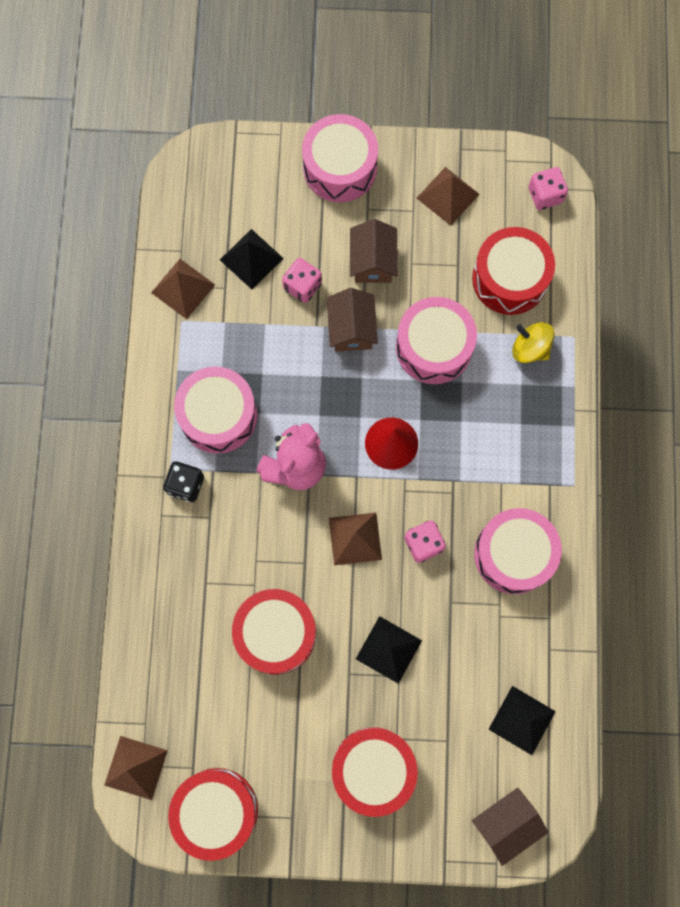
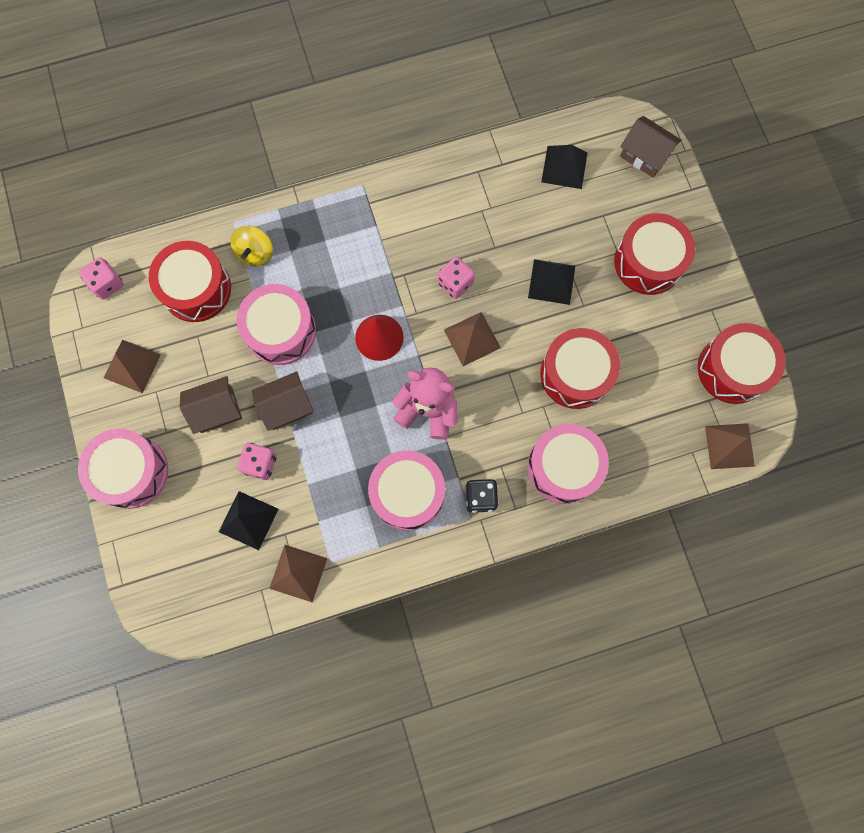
camera: 110 degrees left, 0 degrees up
pink drum [474,508,562,594] -> pink drum moved to [527,424,609,504]

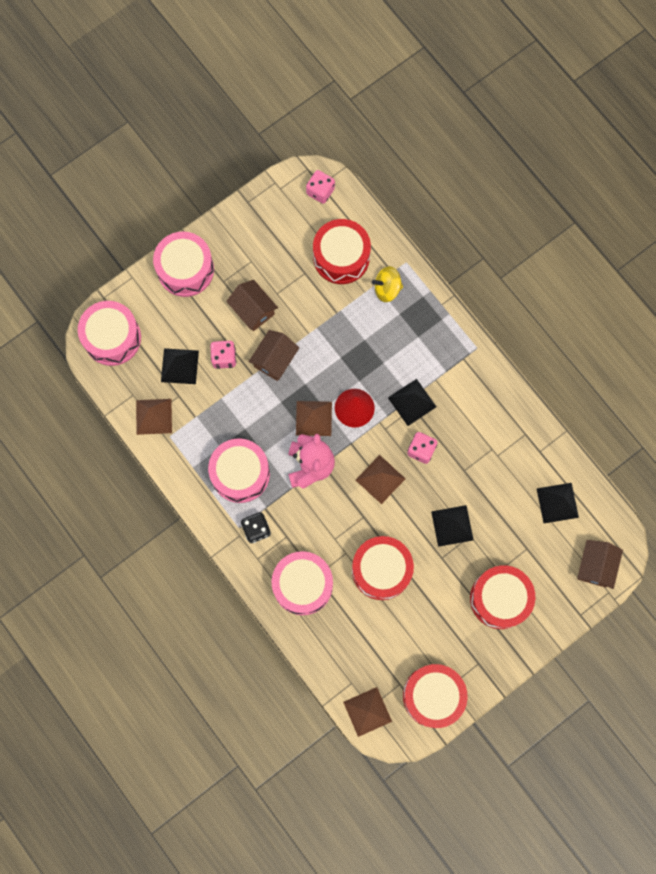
camera: 70 degrees right, 0 degrees up
brown pyramid [104,340,161,393] -> brown pyramid moved to [296,401,332,436]
pink drum [237,284,316,365] -> pink drum moved to [78,301,141,366]
brown house [251,371,314,431] -> brown house turned 75 degrees clockwise [249,330,299,381]
none -> black pyramid [388,379,436,426]

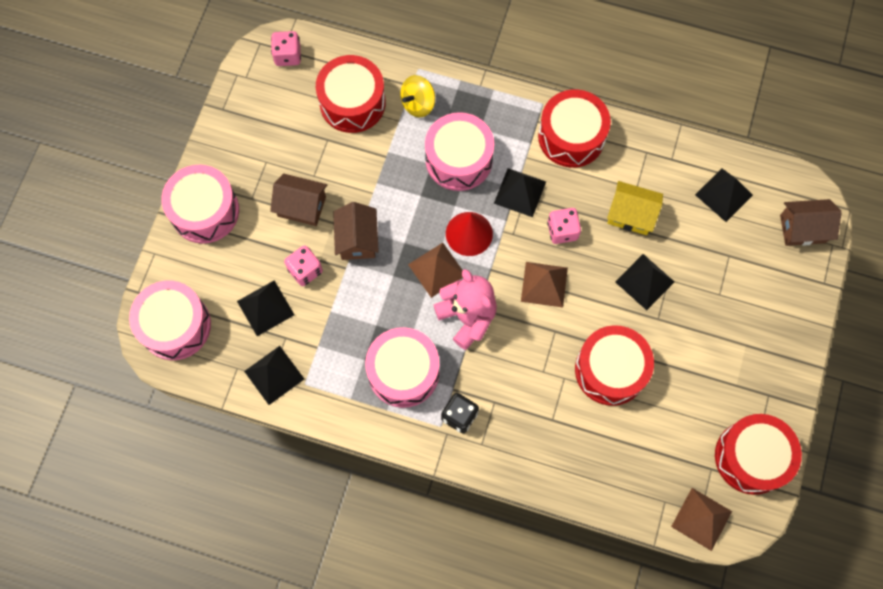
camera: 35 degrees left, 5 degrees down
brown pyramid [136,399,172,435] -> black pyramid [244,346,304,405]
pink drum [271,551,333,615] -> pink drum moved to [425,112,494,191]
red drum [470,565,535,629] -> red drum moved to [538,89,611,168]
brown house [577,540,623,589] -> brown house turned 75 degrees counterclockwise [780,199,842,246]
none -> yellow house [607,181,663,235]

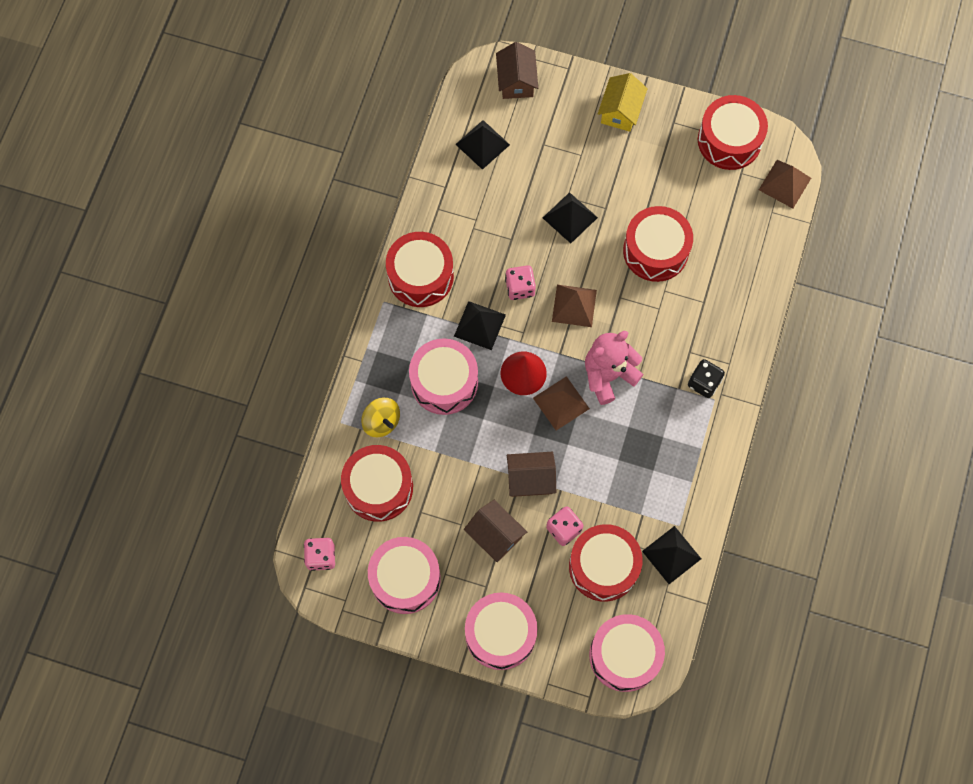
camera: 90 degrees left, 0 degrees up
black pyramid [237,280,295,336] -> red drum [569,524,643,602]
brown house [270,173,327,226] -> brown house turned 60 degrees counterclockwise [464,500,527,562]
pink drum [365,327,440,408] -> pink drum moved to [368,537,441,614]
yellow house [607,181,663,235] -> yellow house moved to [598,73,648,132]

